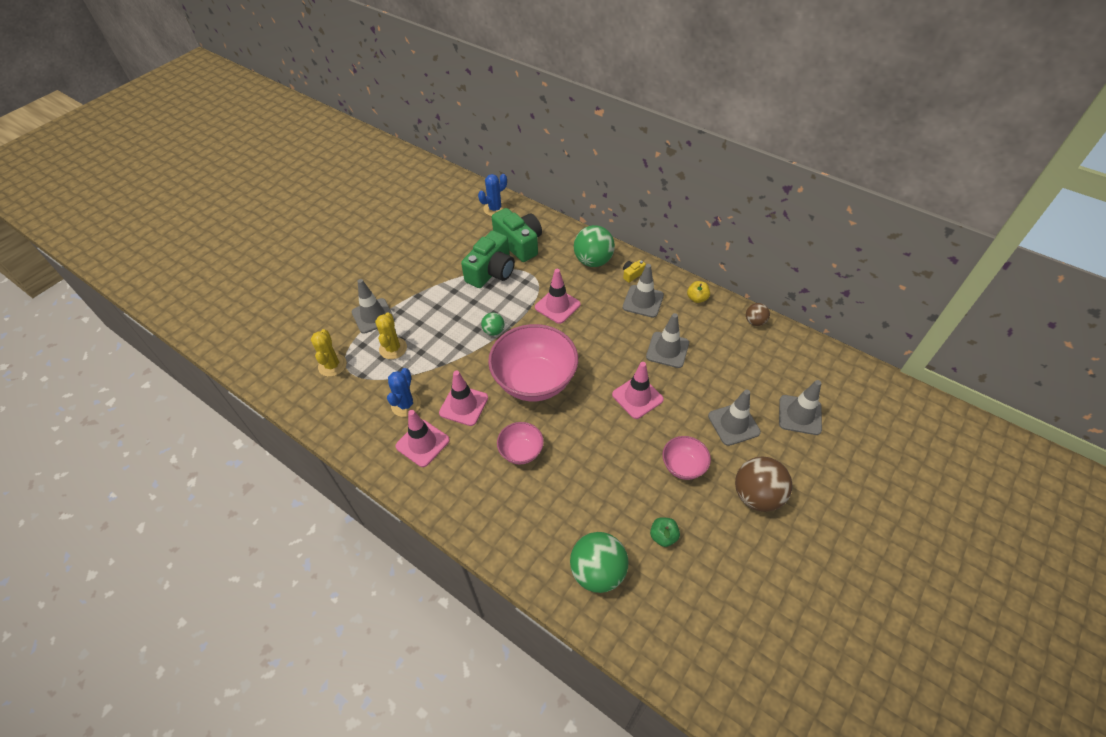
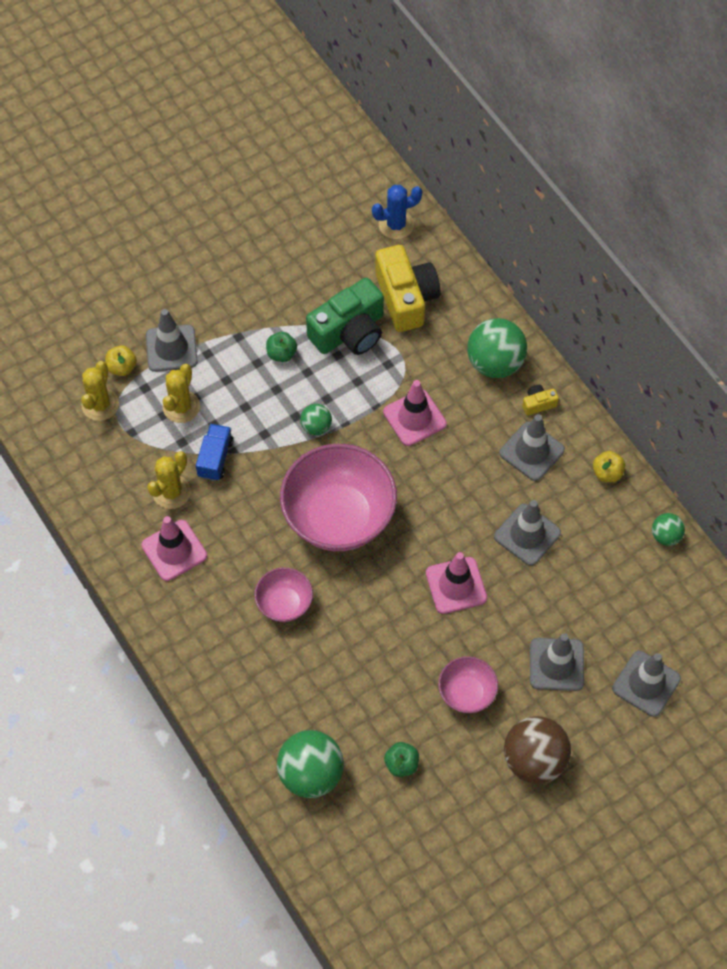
camera: 20 degrees right, 10 degrees up
blue cactus [387,368,421,417] -> yellow cactus [147,451,191,509]
pink traffic cone [439,370,488,426] -> none
green camera [492,208,542,262] -> yellow camera [375,245,440,332]
brown ball [746,303,770,326] -> green ball [652,513,685,546]
none -> yellow apple [105,346,137,376]
none -> blue truck [196,424,233,481]
none -> green apple [266,332,297,362]

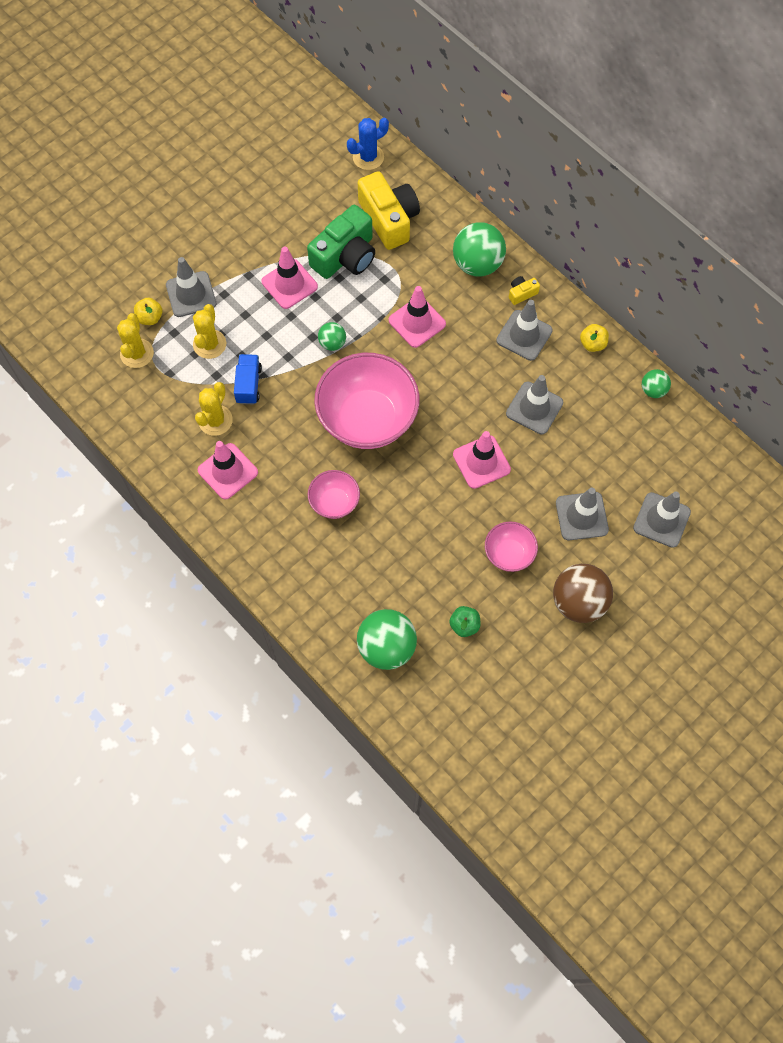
camera: 10 degrees left, 5 degrees up
green apple [266,332,297,362] -> pink traffic cone [262,247,318,309]

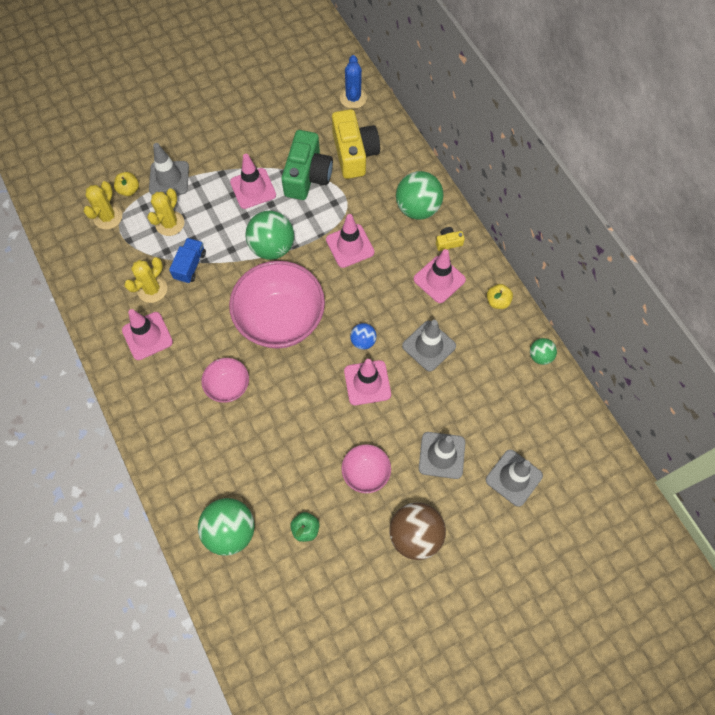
camera: 15 degrees right, 0 degrees up
green camera [307,205,375,279] -> green camera turned 45 degrees counterclockwise [282,130,333,200]
green ball [318,322,346,351] -> green ball [245,210,294,260], size x1.91
blue cactus [347,117,389,170] -> blue cactus turned 75 degrees counterclockwise [340,55,367,109]
grey traffic cone [496,300,553,361] -> pink traffic cone [414,249,466,303]
none -> blue ball [350,323,377,350]

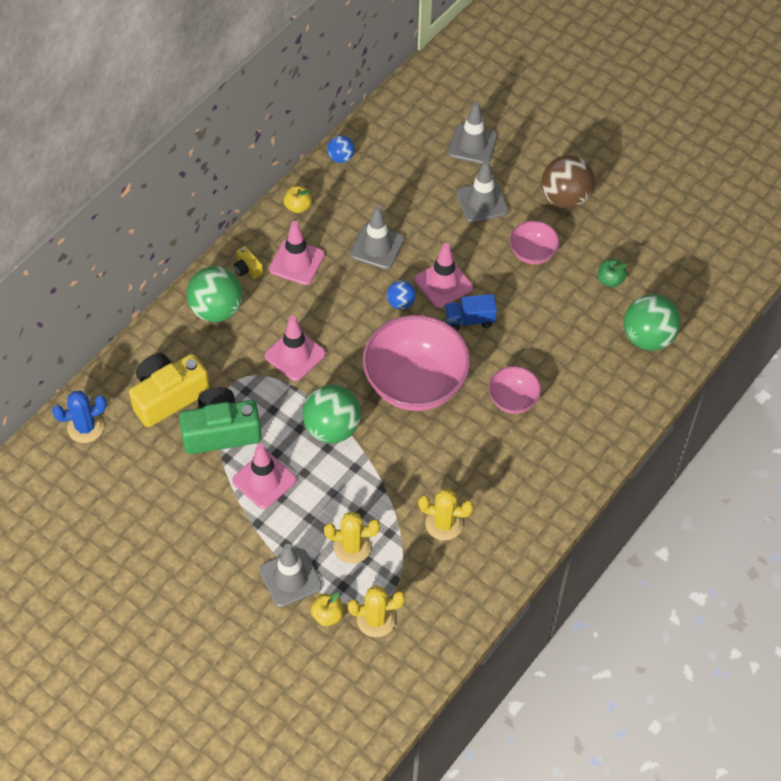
camera: 115 degrees left, 10 degrees down
pink traffic cone [122,309,173,360] -> none
blue truck [169,238,206,283] -> blue truck moved to [444,294,497,330]
green ball [530,338,557,365] -> blue ball [327,135,355,163]

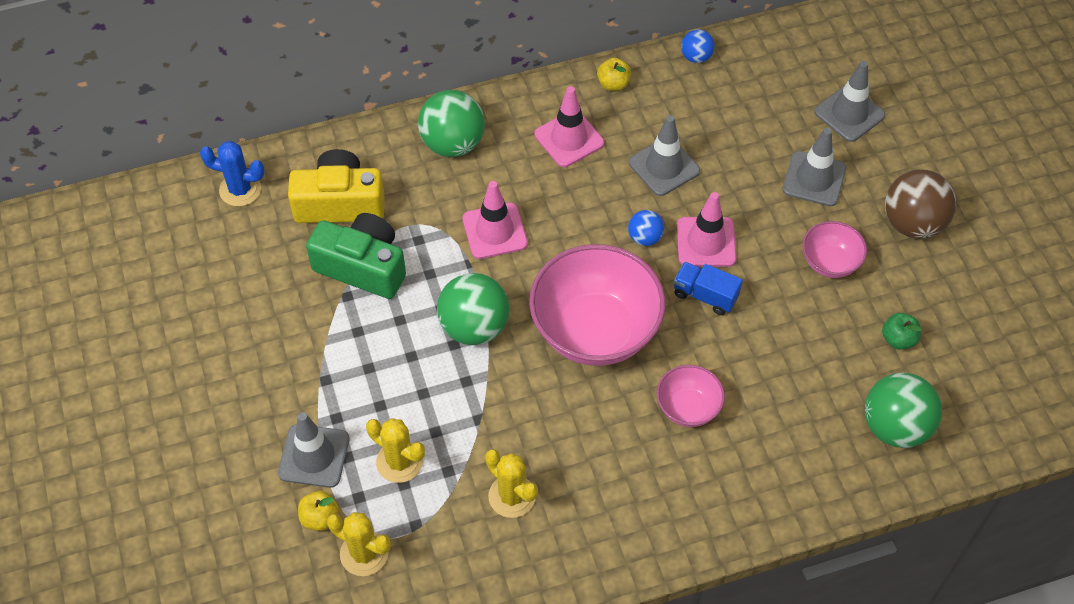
camera: 35 degrees right, 0 degrees up
pink traffic cone [232,443,296,509] -> none
yellow camera [234,246,263,279] -> none

